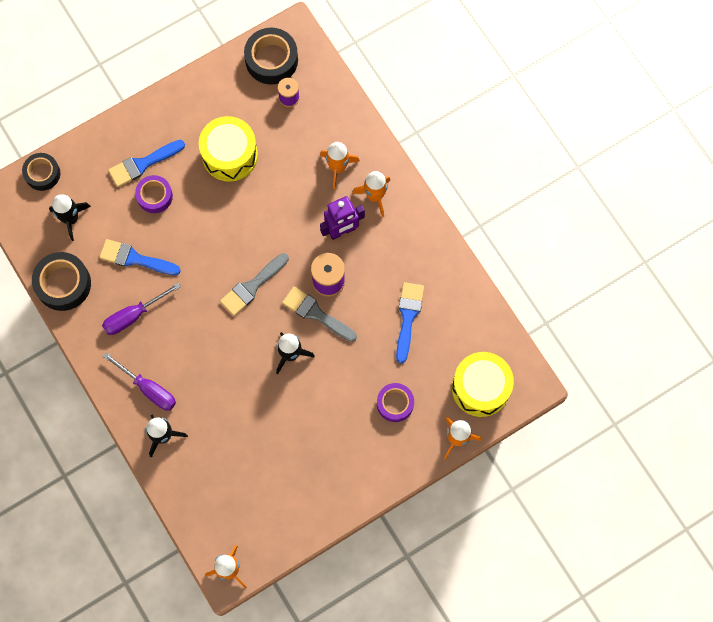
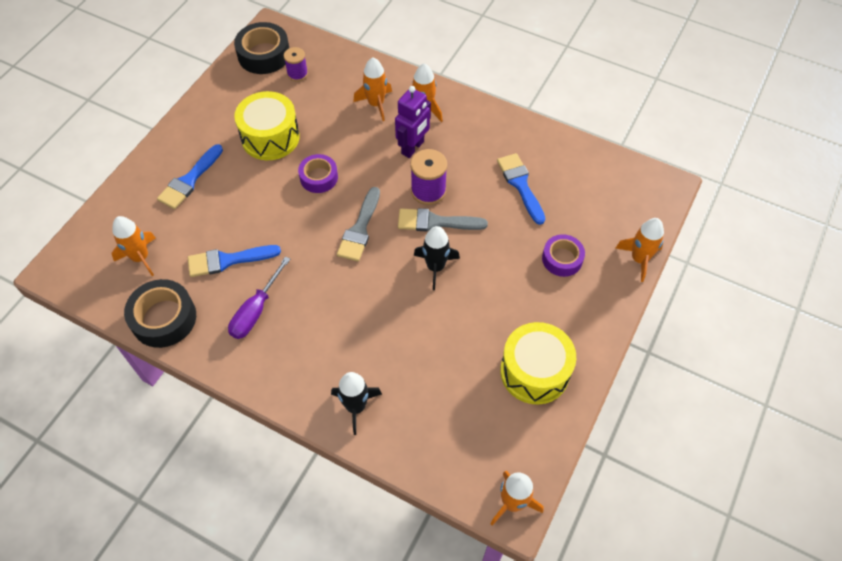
camera: 30 degrees left, 15 degrees down
black tape [22,153,60,191] -> none
black rocket [49,194,91,241] -> orange rocket [112,216,156,276]
purple screwdriver [103,352,176,410] -> none
purple tape [135,175,173,213] -> purple tape moved to [298,154,338,193]
yellow drum [452,352,514,417] -> yellow drum moved to [500,322,576,404]

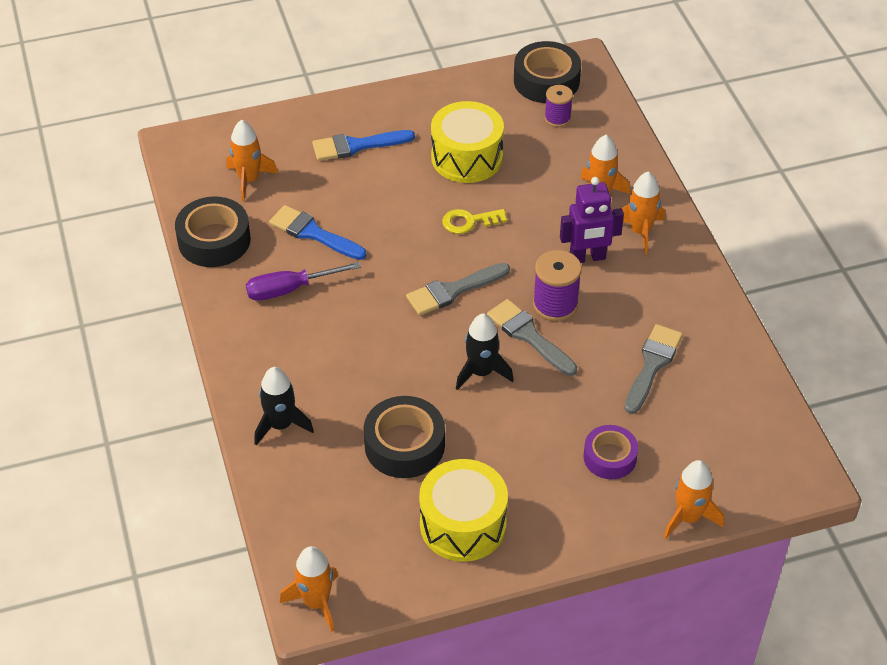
camera: 45 degrees right, 10 degrees down
purple tape [298,154,338,193] -> yellow key [442,209,507,234]
blue brush [497,153,545,225] -> grey brush [625,324,683,414]
none -> black tape [364,396,445,478]

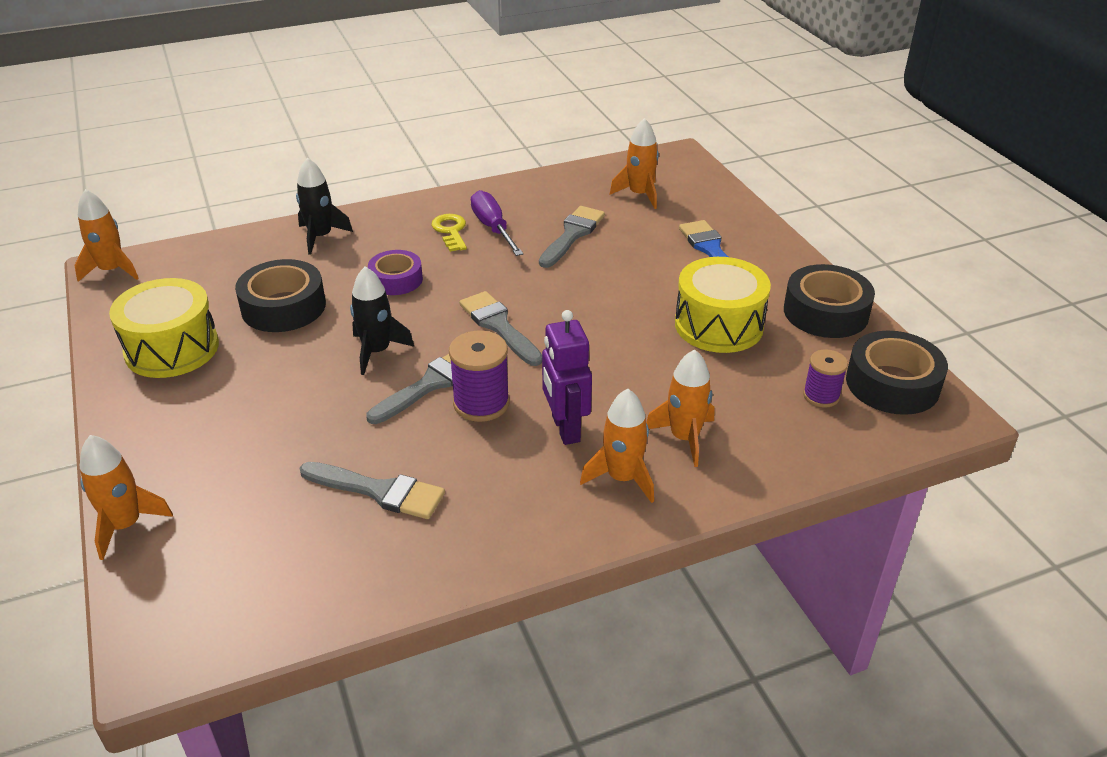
camera: 85 degrees right, 10 degrees down
black tape [175,197,251,267] -> black tape moved to [784,264,875,338]
blue brush [269,205,366,260] -> grey brush [539,206,605,268]
yellow key [442,209,507,234] -> yellow key moved to [431,214,467,252]
purple tape [583,425,638,479] -> purple tape moved to [368,250,423,295]

